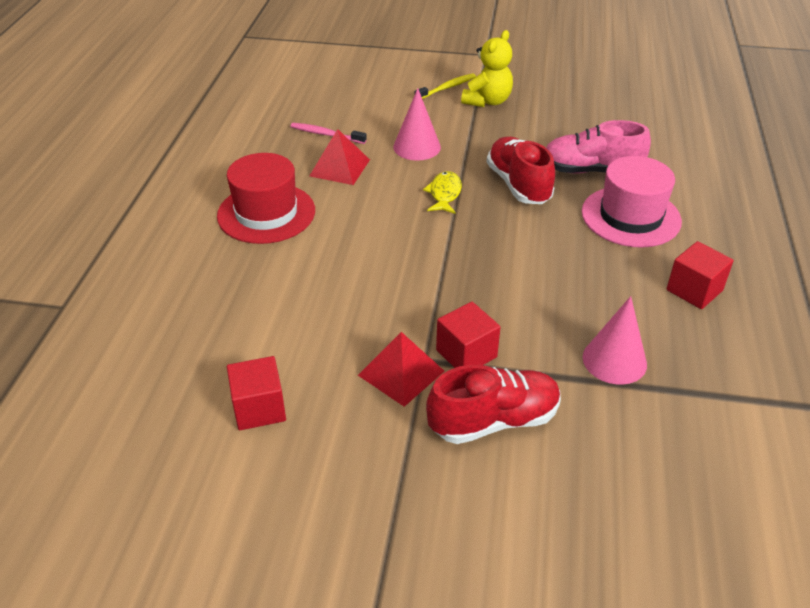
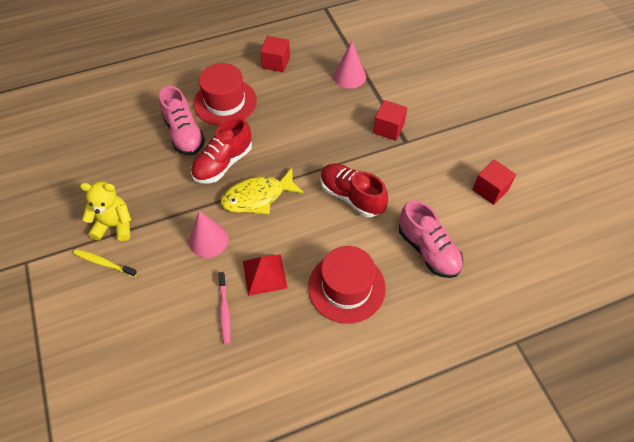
camera: 120 degrees left, 15 degrees up
red pyramid [358,332,444,407] -> none
yellow fish [423,171,462,214] -> yellow fish [221,168,304,214], size x1.64
red shoe [426,365,561,444] -> red shoe moved to [320,163,388,217]
pink hat [582,156,682,248] -> red hat [194,63,257,126]
none -> pink shoe [399,200,463,278]

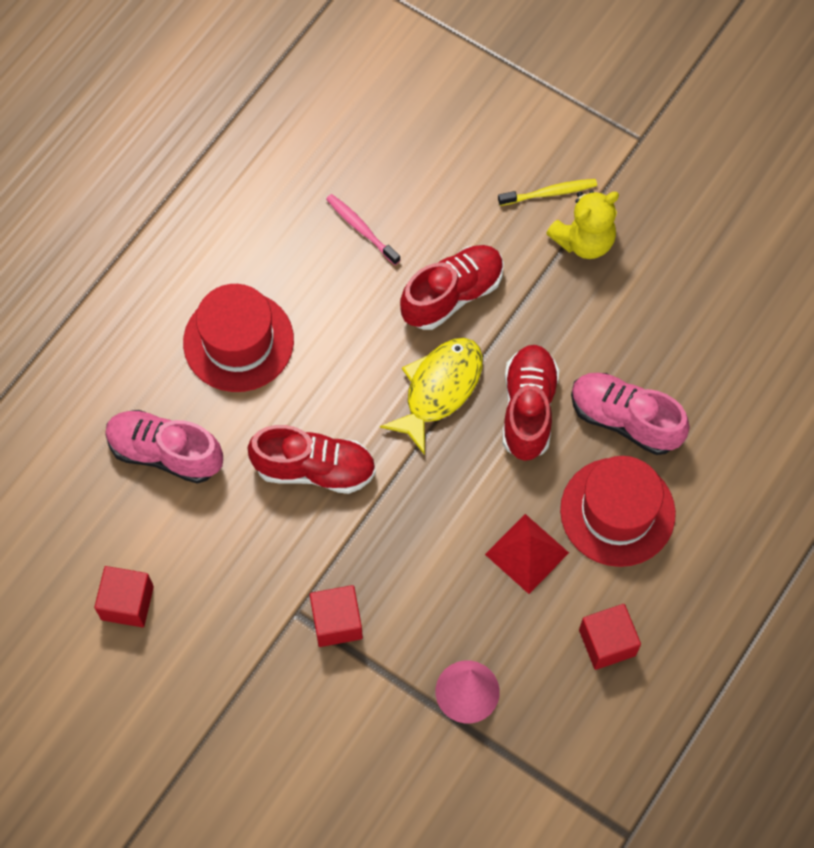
camera: 145 degrees right, 10 degrees up
pink cone [189,211,229,258] -> red shoe [400,245,504,330]
red pyramid [243,254,287,296] -> red pyramid moved to [485,514,569,594]

